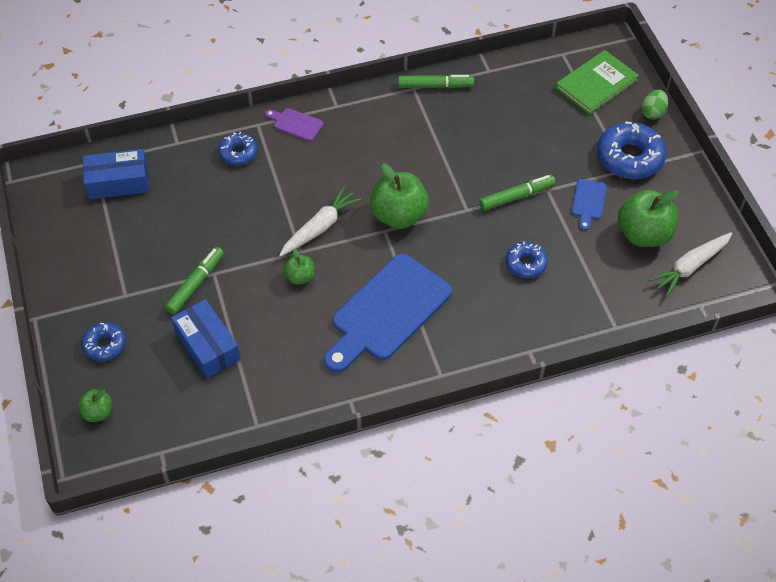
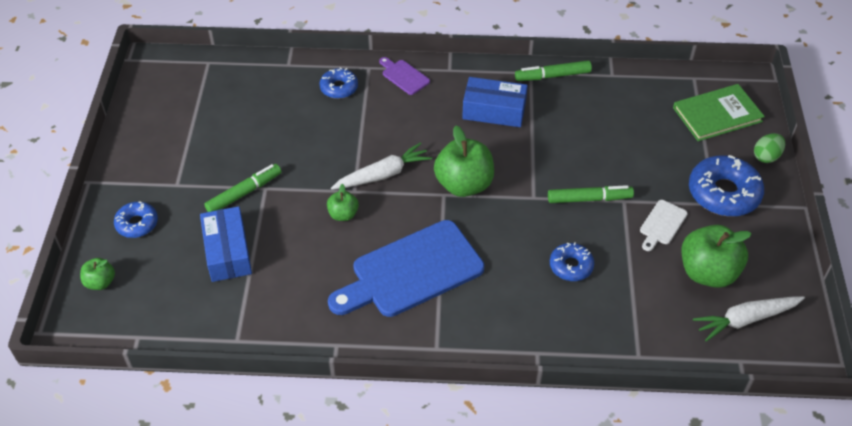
camera: 20 degrees right, 5 degrees down
blue box [83,149,149,200] -> blue box moved to [462,77,528,127]
green marker [398,75,474,88] -> green marker turned 150 degrees clockwise [515,60,592,81]
blue cutting board [572,179,607,231] -> white cutting board [640,200,688,251]

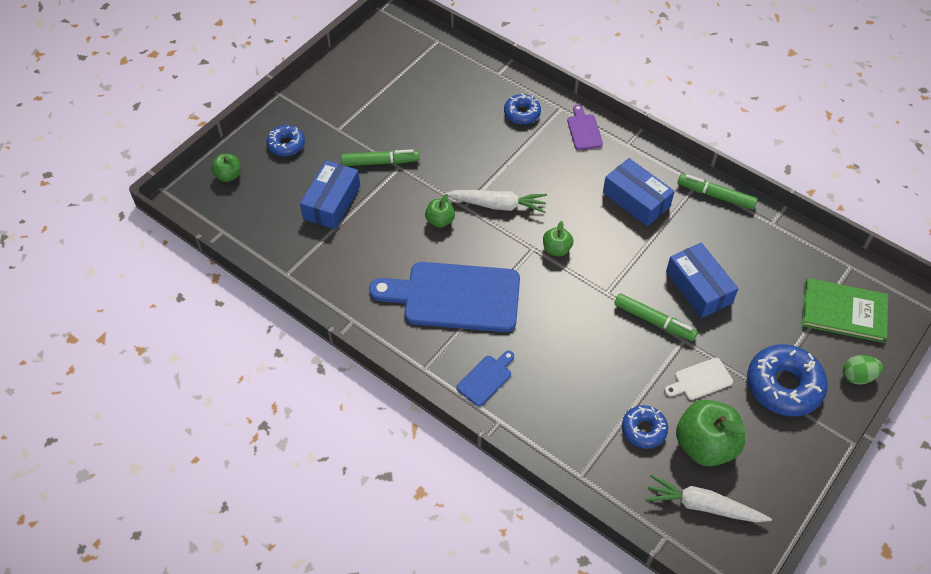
camera: 35 degrees right, 5 degrees up
green apple [434,126,494,197] -> green apple [543,221,573,256], size x0.52
blue donut [550,242,594,281] -> blue donut moved to [622,405,668,448]
none -> blue cutting board [457,351,514,406]
none -> blue box [666,243,739,318]

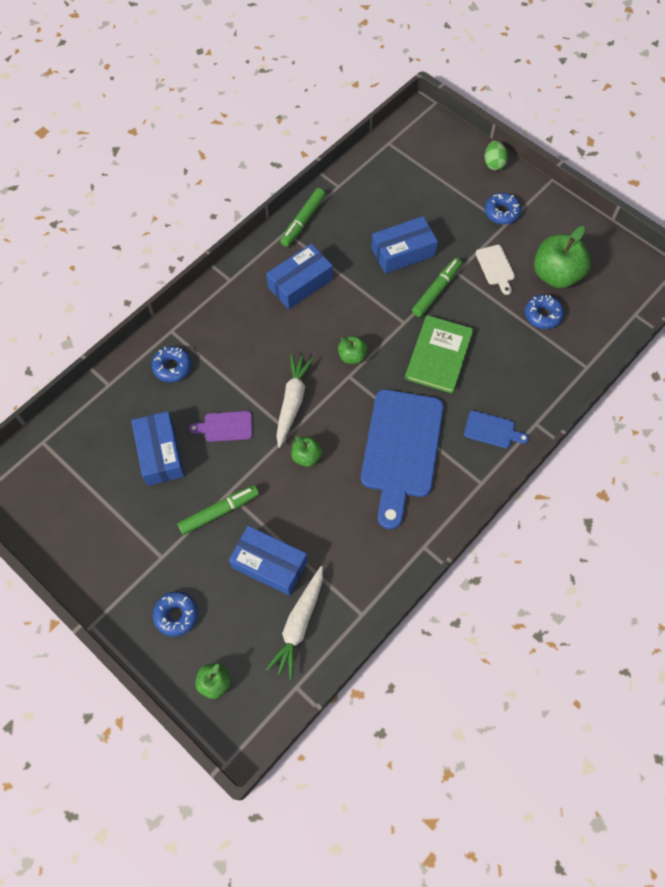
camera: 85 degrees left, 10 degrees up
green marker [341,149,419,166] -> green marker turned 60 degrees clockwise [177,485,259,535]
blue cutting board [457,351,514,406] -> blue cutting board turned 150 degrees clockwise [464,411,529,448]
purple cutting board [567,105,603,150] -> purple cutting board moved to [189,411,252,442]
white carrot [646,475,772,523] -> white carrot moved to [266,566,323,679]
blue donut [747,344,828,417] -> blue donut [485,193,521,224], size x0.57
green book [802,278,888,343] -> green book moved to [405,315,474,394]
none -> blue box [131,411,185,486]

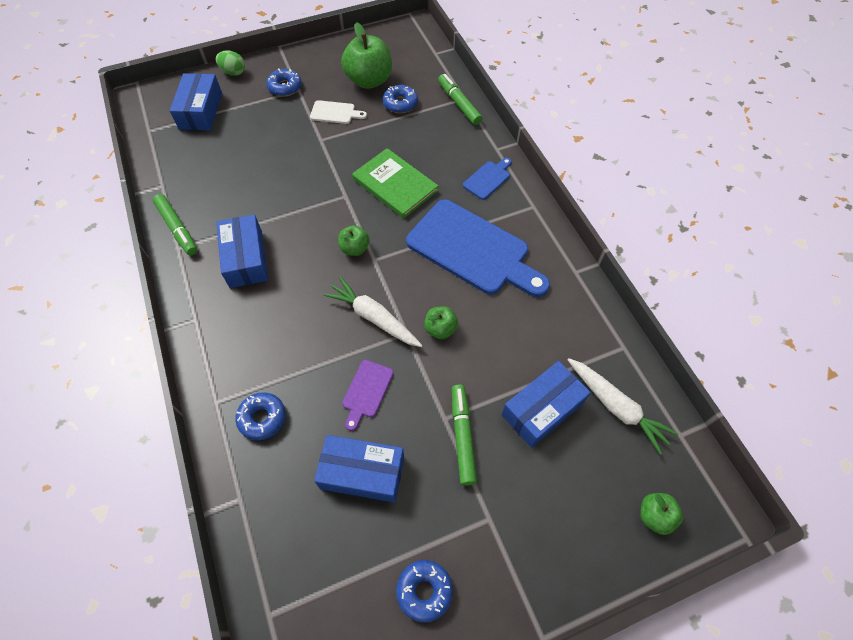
camera: 65 degrees left, 5 degrees down
blue donut [153,591,198,637] -> blue donut moved to [396,560,453,623]
blue box [371,216,438,274] -> blue box moved to [170,73,222,130]
green marker [412,258,462,317] -> green marker moved to [438,74,483,125]

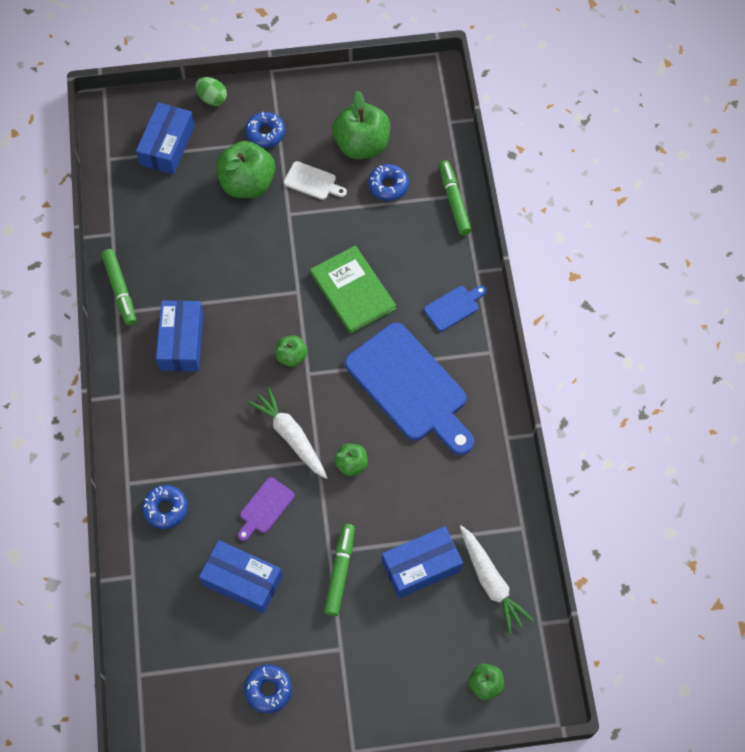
camera: 15 degrees right, 5 degrees up
none -> green apple [216,141,275,198]

